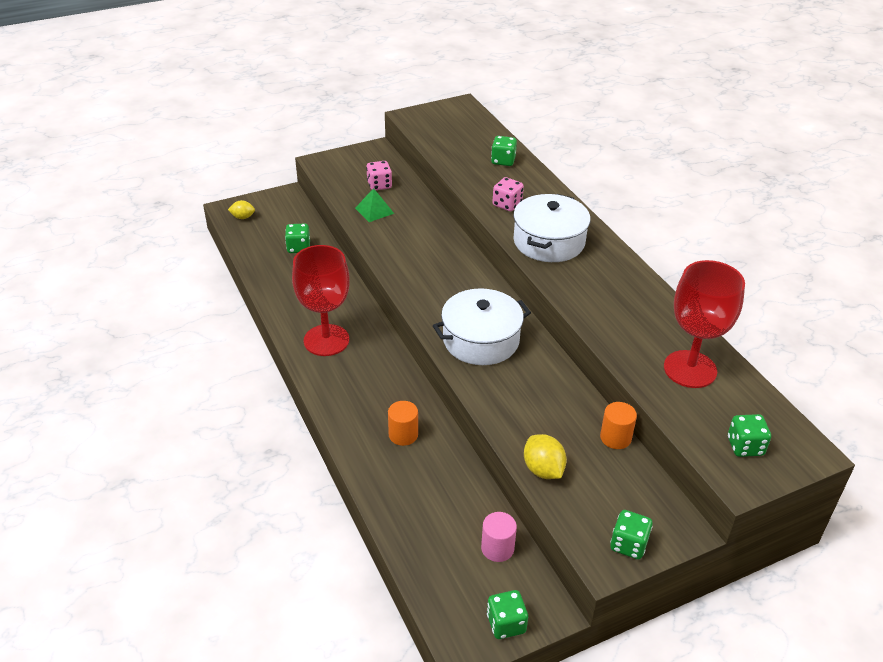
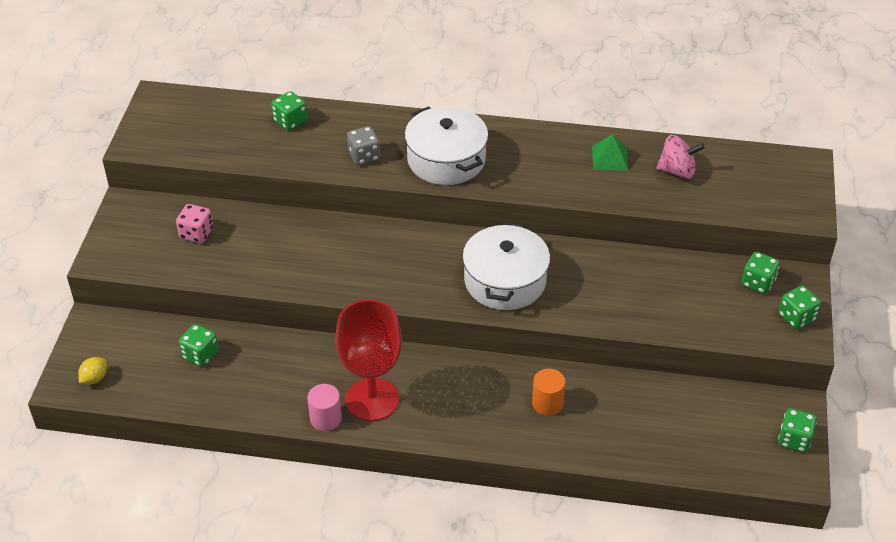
camera: 55 degrees left, 5 degrees up
green pyramid [355,188,394,222] -> green pyramid moved to [592,134,629,171]
pink cylinder [481,512,517,562] -> pink cylinder moved to [307,384,342,431]
pink dice [493,177,524,211] -> grey dice [347,126,380,165]
yellow lemon [524,434,567,479] -> none
orange cylinder [600,402,637,449] -> none
red goblet [664,260,745,388] -> pink spinning top [656,135,705,179]
green dice [728,414,771,457] -> green dice moved to [741,252,780,294]

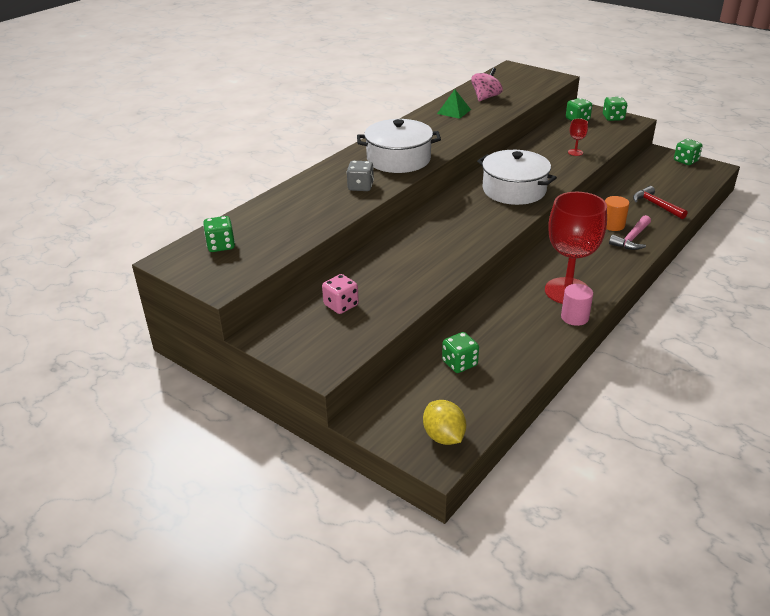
camera: 60 degrees left, 10 degrees down
yellow lemon [78,357,107,384] -> yellow lemon [423,400,466,445], size x1.53
green dice [272,91,307,131] -> green dice moved to [203,216,235,252]
none -> red goblet [568,119,588,156]
none -> pink hammer [609,215,651,250]
none -> red hammer [633,186,688,219]

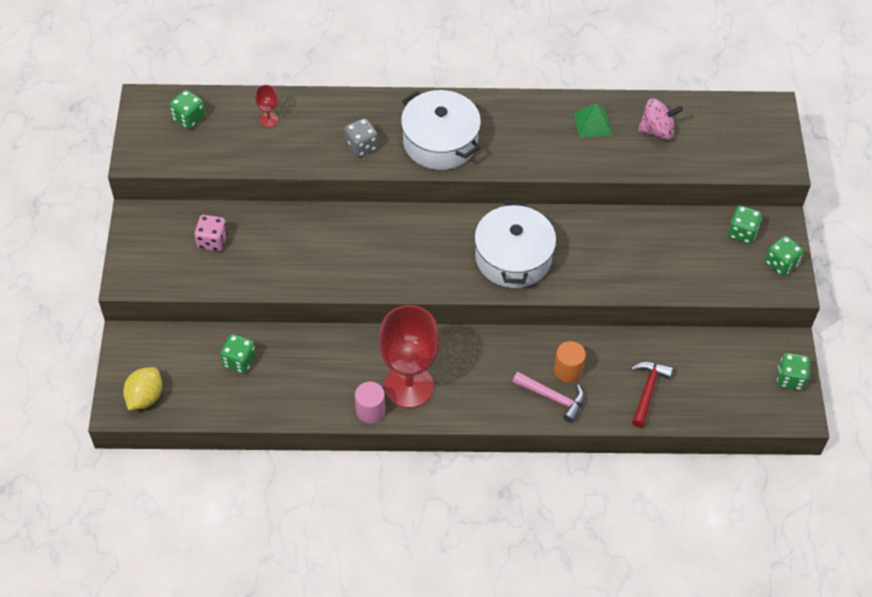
camera: 50 degrees right, 20 degrees up
red goblet [568,119,588,156] -> red goblet moved to [255,85,278,127]
pink hammer [609,215,651,250] -> pink hammer turned 150 degrees counterclockwise [512,372,584,423]

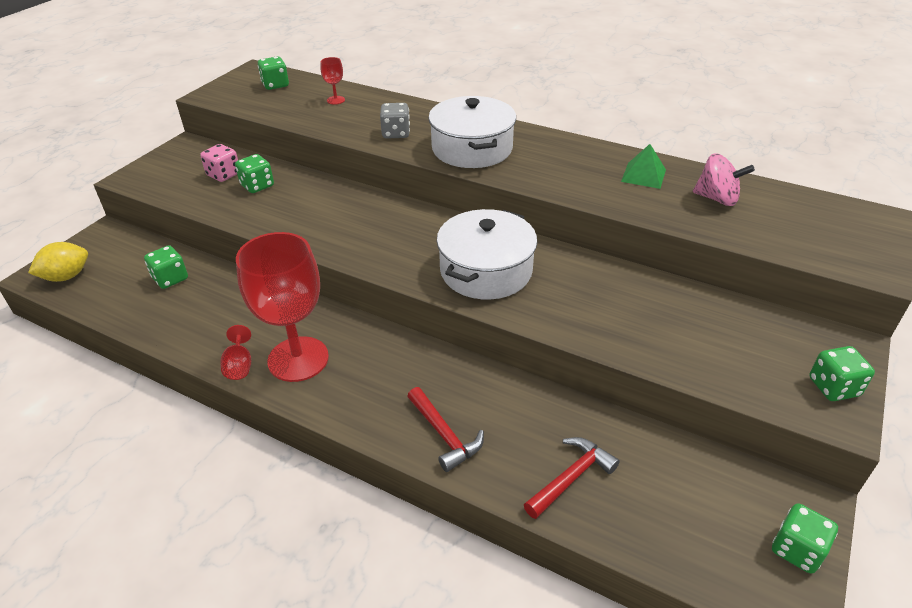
camera: 30 degrees right, 15 degrees down
pink cylinder [355,382,385,423] -> red goblet [220,325,251,380]
pink hammer [512,372,584,423] -> red hammer [407,387,484,472]
orange cylinder [554,341,586,383] -> none
green dice [728,206,762,244] -> green dice moved to [235,154,274,193]

